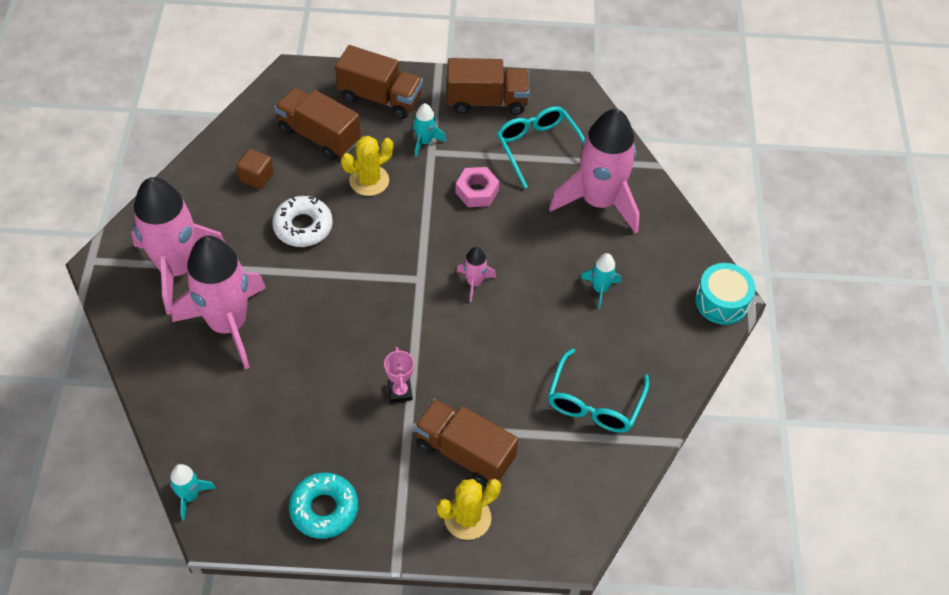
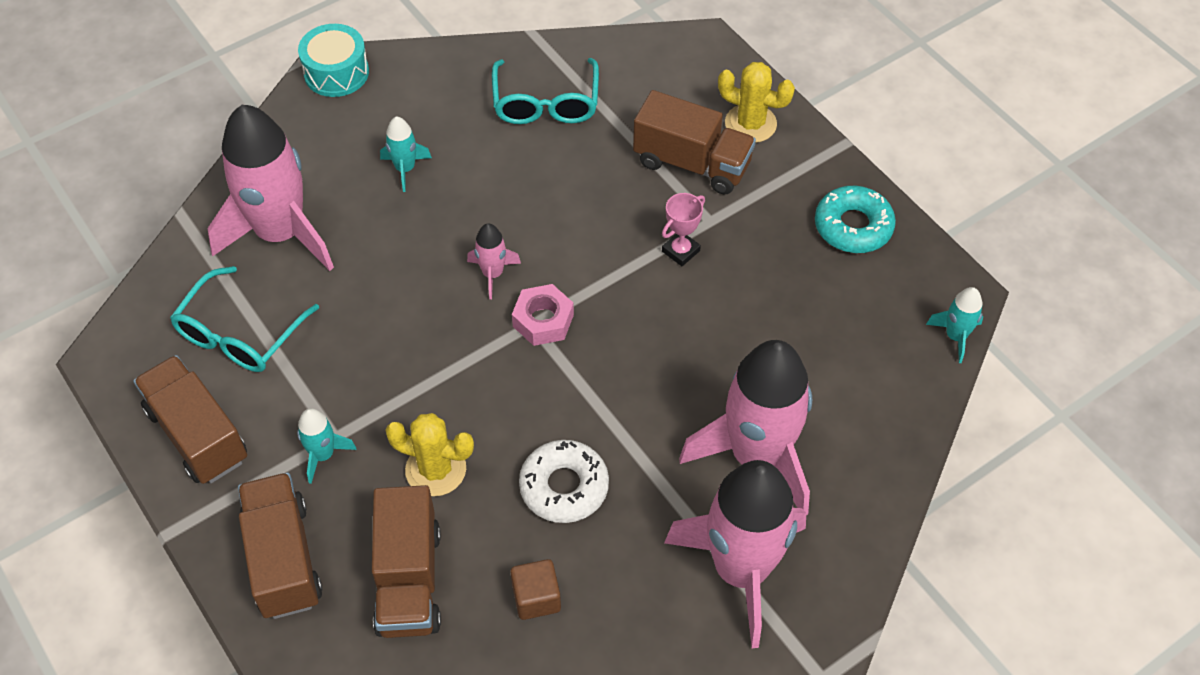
camera: 125 degrees left, 0 degrees up
brown truck [414,399,518,487] -> brown truck turned 60 degrees counterclockwise [633,90,756,194]
pink nut [455,167,499,207] -> pink nut moved to [512,284,574,346]
turquoise glasses [548,349,649,433] -> turquoise glasses turned 105 degrees clockwise [492,58,599,124]

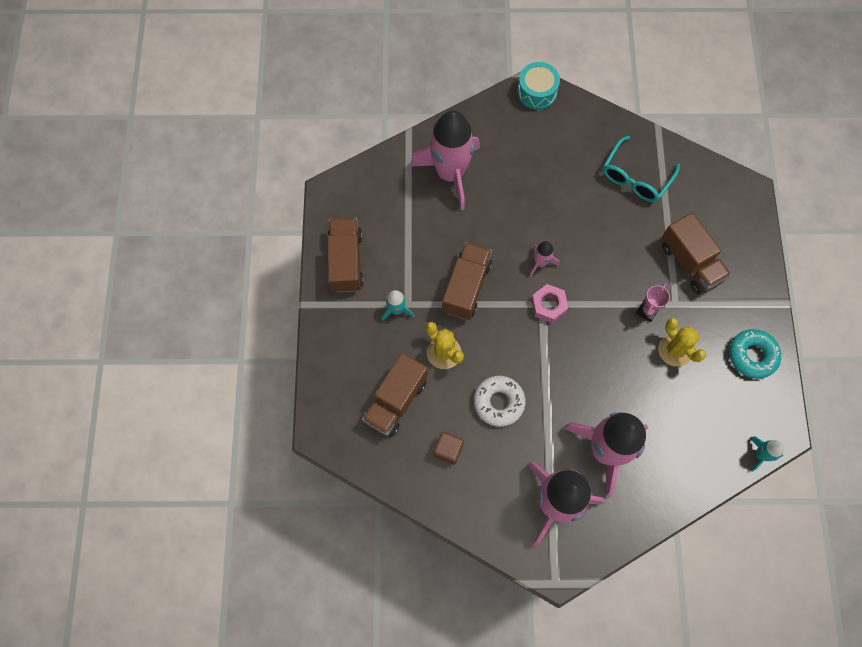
camera: 35 degrees right, 15 degrees up
turquoise glasses [170,266,319,372] -> none
brown truck [238,473,322,619] -> brown truck moved to [442,242,492,320]
turquoise rocket [380,117,432,192] -> none
pink trophy [662,193,705,266] -> pink trophy turned 45 degrees counterclockwise [636,283,670,322]
yellow cactus [718,62,795,143] -> yellow cactus moved to [658,318,706,367]

